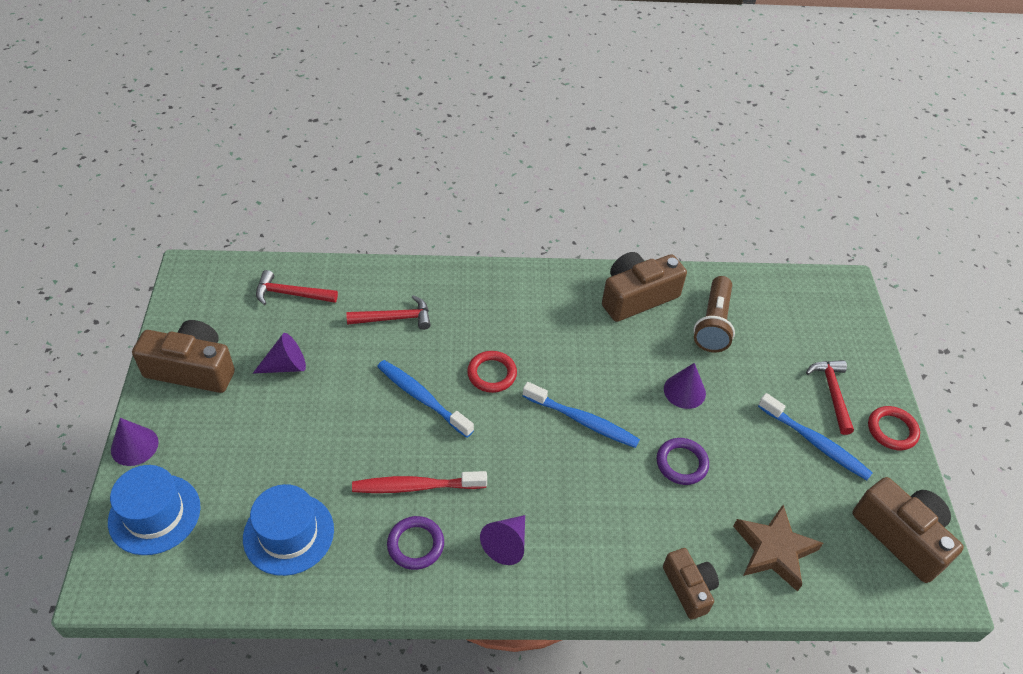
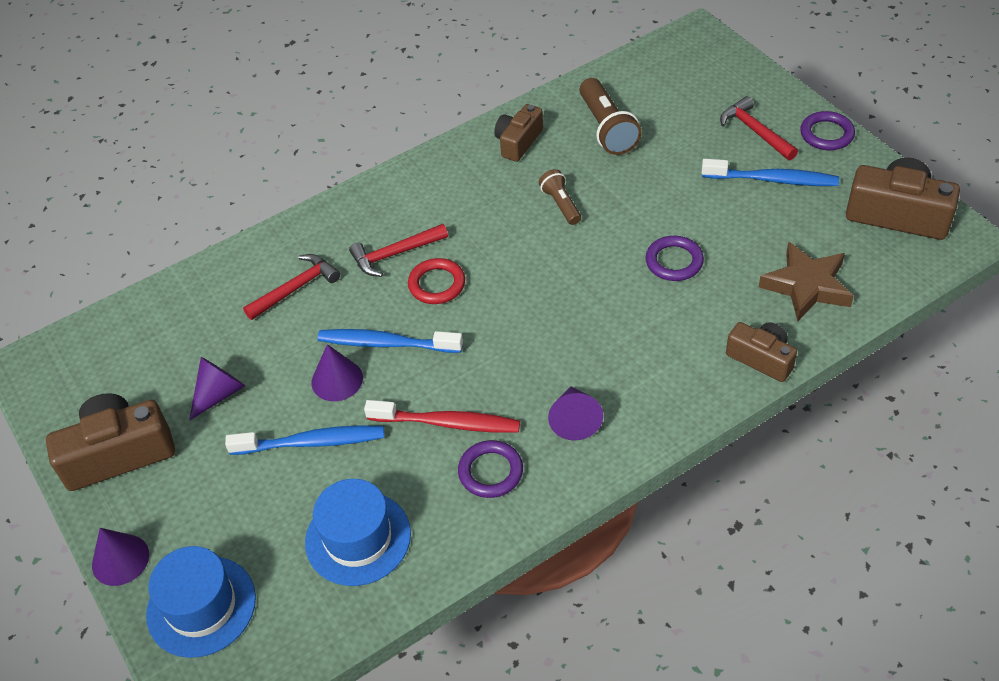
camera: 25 degrees left, 0 degrees up
red hammer [256,270,338,305] -> red hammer moved to [349,224,448,277]
red toothbrush [352,471,487,493] -> red toothbrush turned 135 degrees counterclockwise [364,400,520,433]
blue toothbrush [523,382,640,448] -> blue toothbrush moved to [225,425,384,455]
brown camera [602,252,687,322] -> brown camera [494,104,543,162], size x0.61
purple cone [664,363,706,409] -> purple cone moved to [312,344,363,401]
red ring [868,406,920,450] -> purple ring [800,111,855,150]
none -> brown flashlight [539,169,581,225]

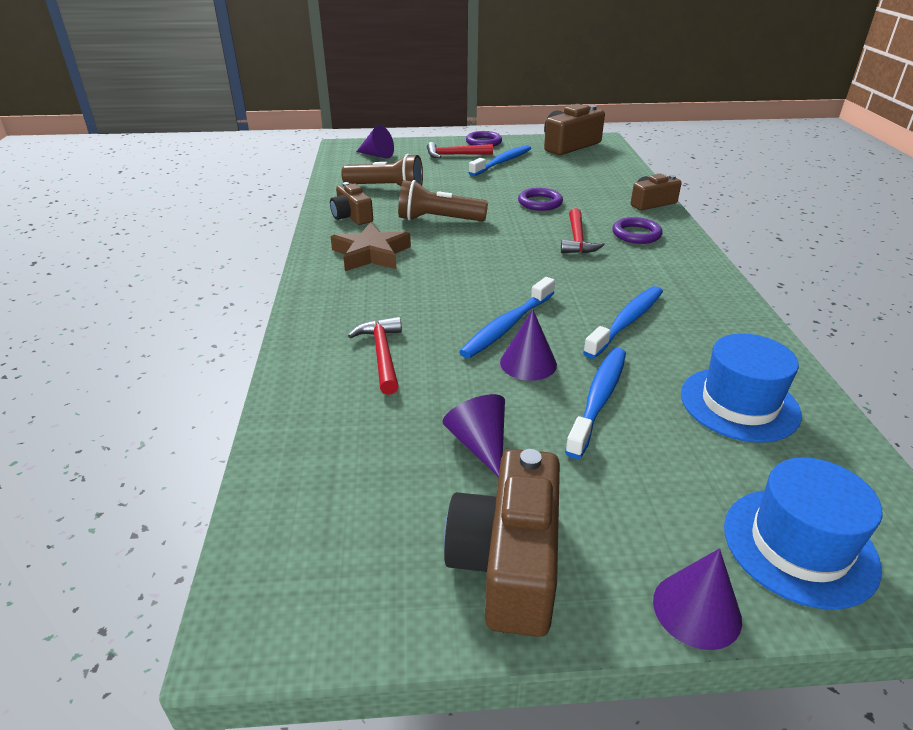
camera: 65 degrees left, 15 degrees down
red hammer [349,224,448,277] -> red hammer moved to [561,208,605,253]
red toothbrush [364,400,520,433] -> blue toothbrush [583,286,663,359]
red ring [408,258,465,304] -> none
purple ring [458,440,523,498] -> purple ring moved to [612,217,663,244]
brown flashlight [539,169,581,225] -> brown flashlight [398,180,488,222], size x1.69
purple cone [548,386,603,440] -> purple cone moved to [356,125,394,159]
brown star [759,242,854,321] -> brown star moved to [330,222,411,271]

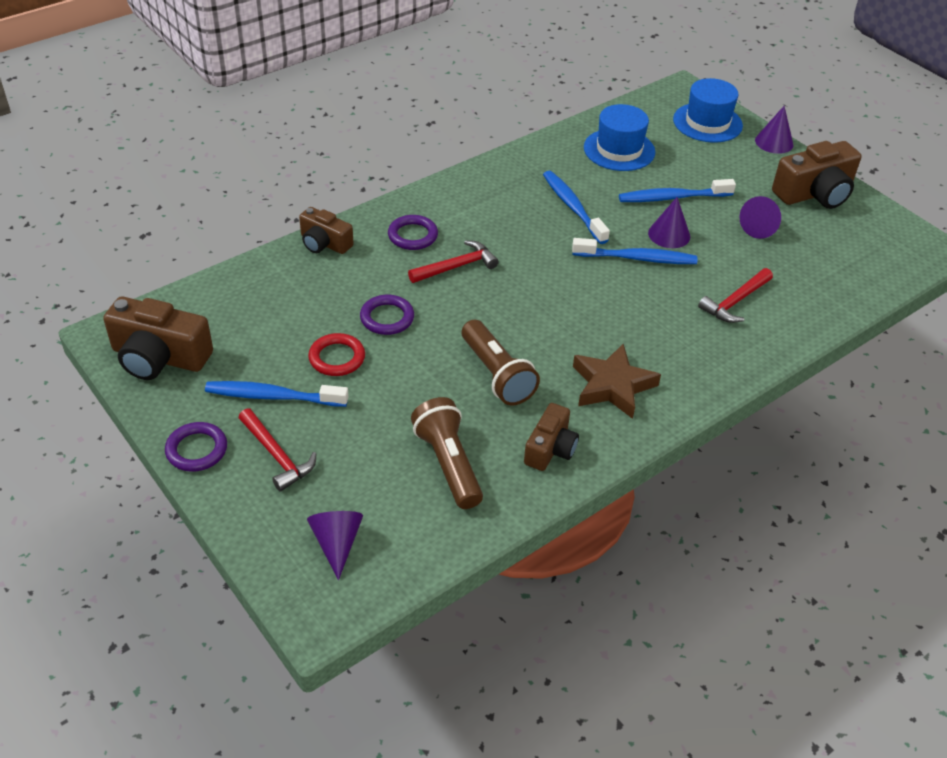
camera: 125 degrees left, 10 degrees up
blue toothbrush [583,286,663,359] -> blue toothbrush turned 60 degrees clockwise [543,171,610,244]
none -> red ring [308,333,365,376]

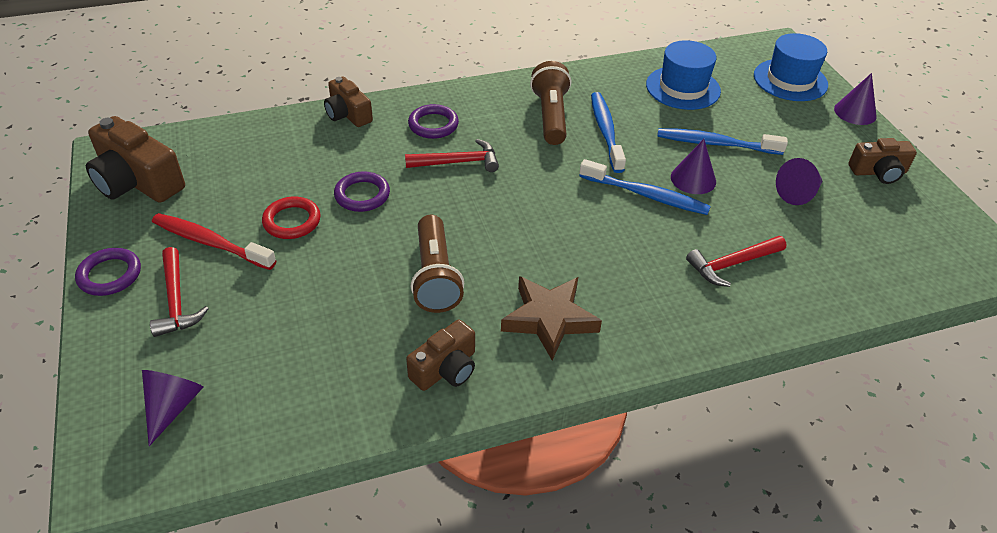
camera: 20 degrees right, 0 degrees up
blue toothbrush [205,381,349,407] -> red toothbrush [152,213,276,270]
brown flashlight [411,397,483,509] -> brown flashlight moved to [530,61,571,145]
brown camera [772,141,861,209] -> brown camera [848,138,917,184], size x0.61

